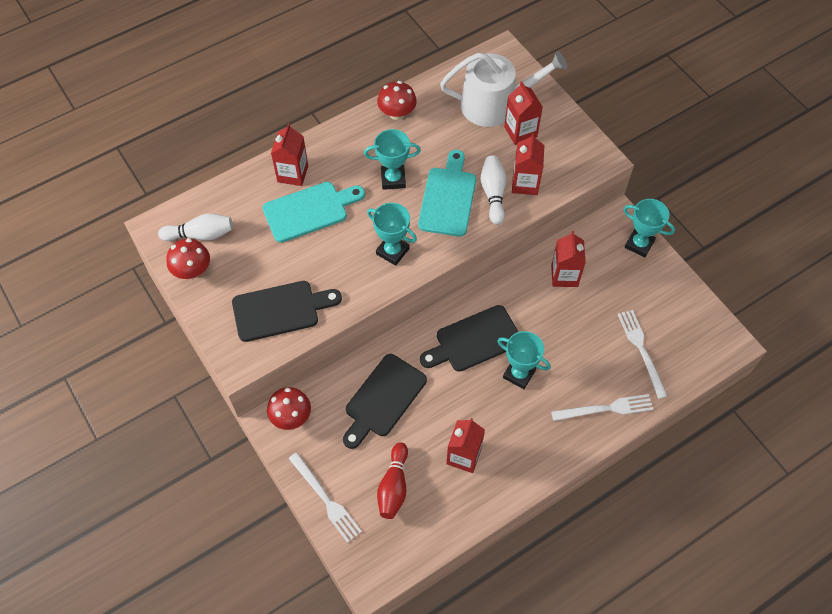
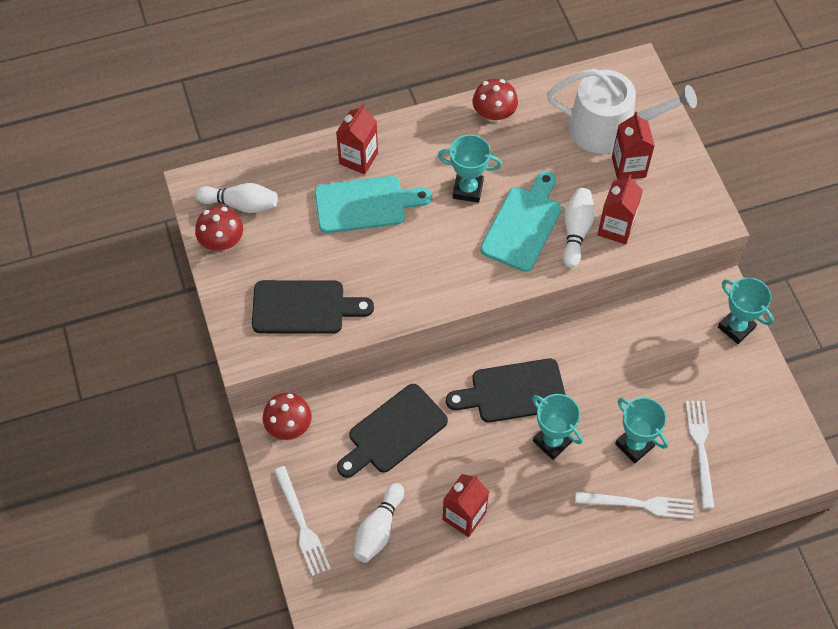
camera: 15 degrees right, 0 degrees up
turquoise trophy [367,203,417,266] -> turquoise trophy moved to [615,397,668,463]
red bowling pin [377,442,408,519] -> white bowling pin [354,483,404,563]
red carton [551,231,586,287] -> none

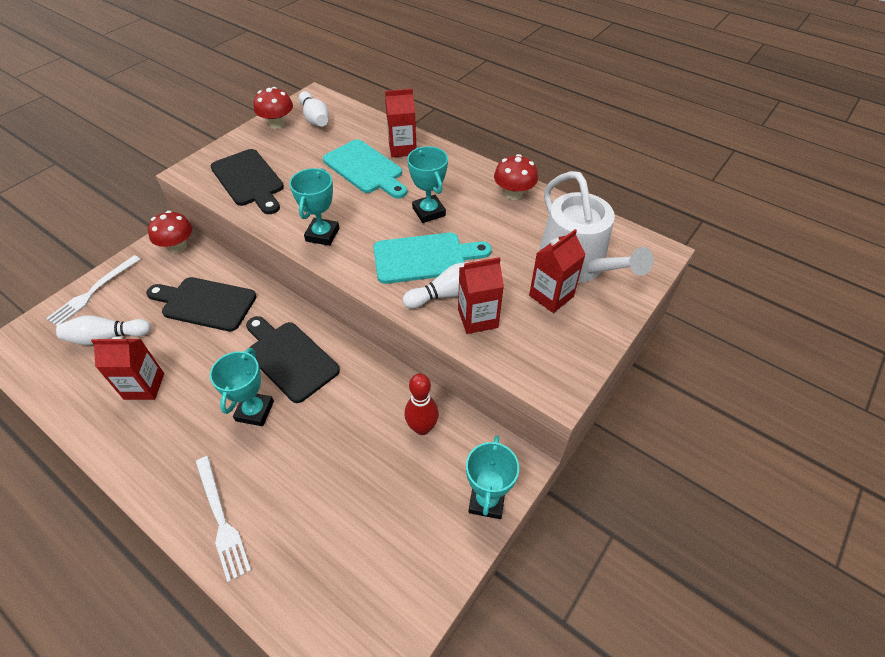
camera: 55 degrees right, 10 degrees down
turquoise trophy [615,397,668,463] -> turquoise trophy moved to [289,168,339,246]
white fork [686,401,714,509] -> none
none -> red bowling pin [404,374,439,435]

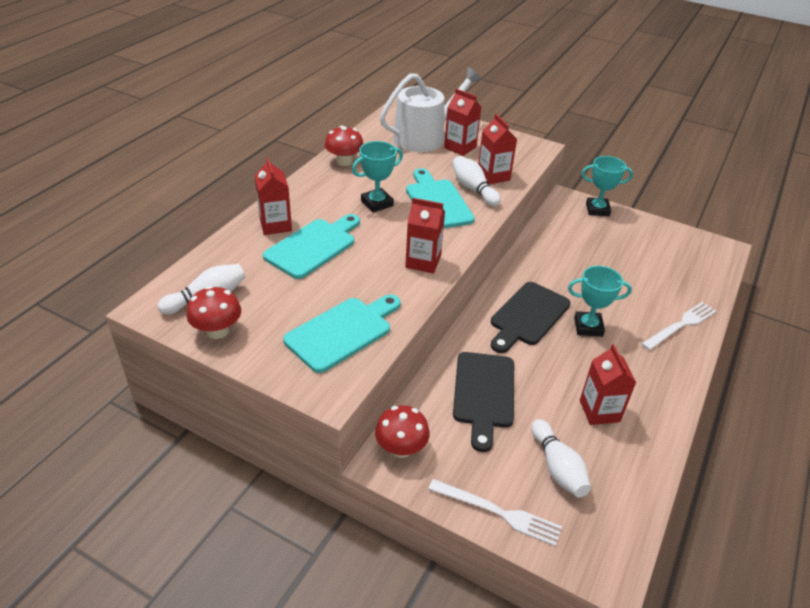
camera: 100 degrees left, 10 degrees down
black cutting board [211,149,284,214] -> turquoise cutting board [283,294,401,373]
turquoise trophy [289,168,339,246] -> red carton [405,198,445,274]
red bowling pin [404,374,439,435] -> none

